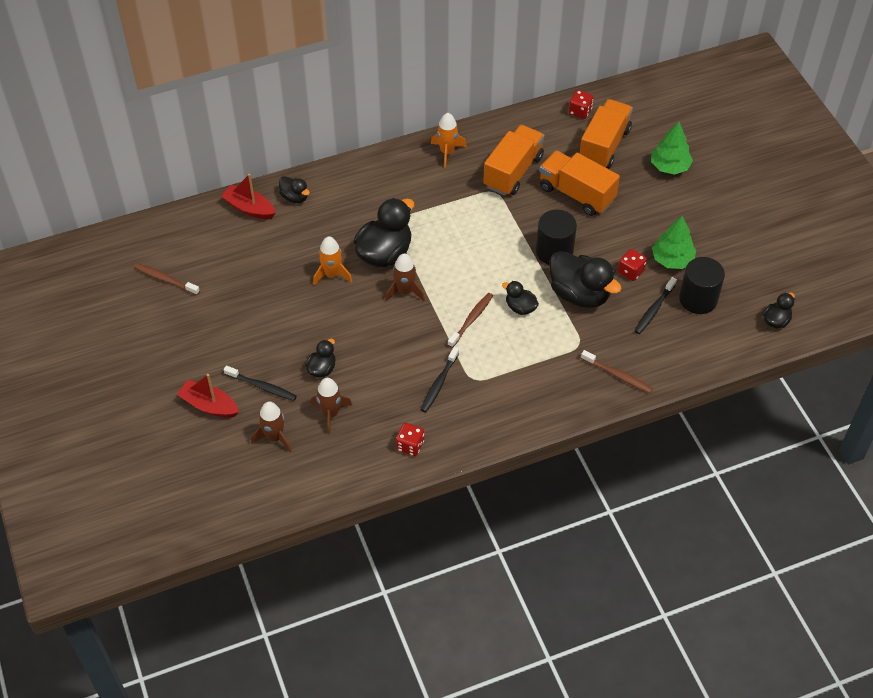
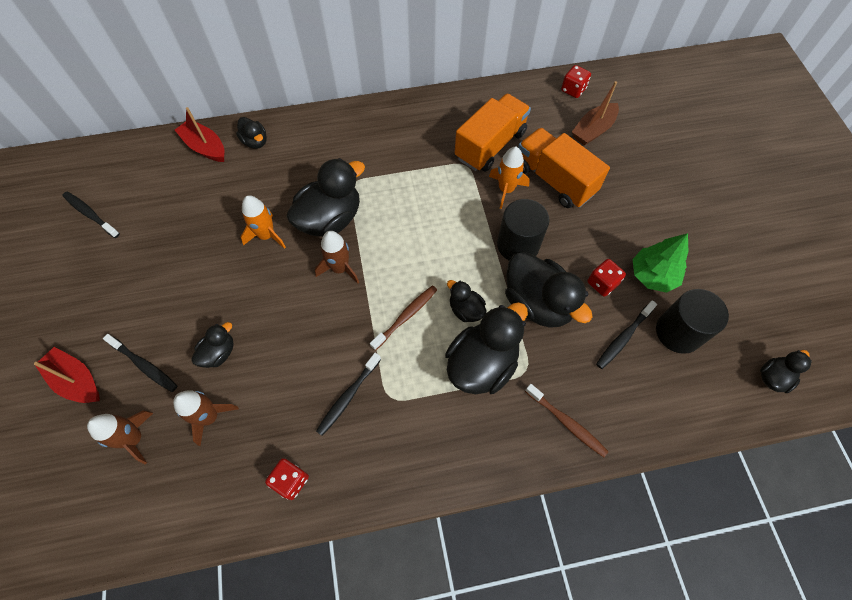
camera: 10 degrees right, 10 degrees up
brown toothbrush [134,263,200,295] -> black toothbrush [63,192,120,238]
orange rocket [431,113,467,168] -> orange rocket moved to [489,147,530,209]
orange truck [579,99,633,169] -> brown boat [572,81,619,146]
green tree [651,121,693,175] -> none
none -> black duck [445,302,528,394]

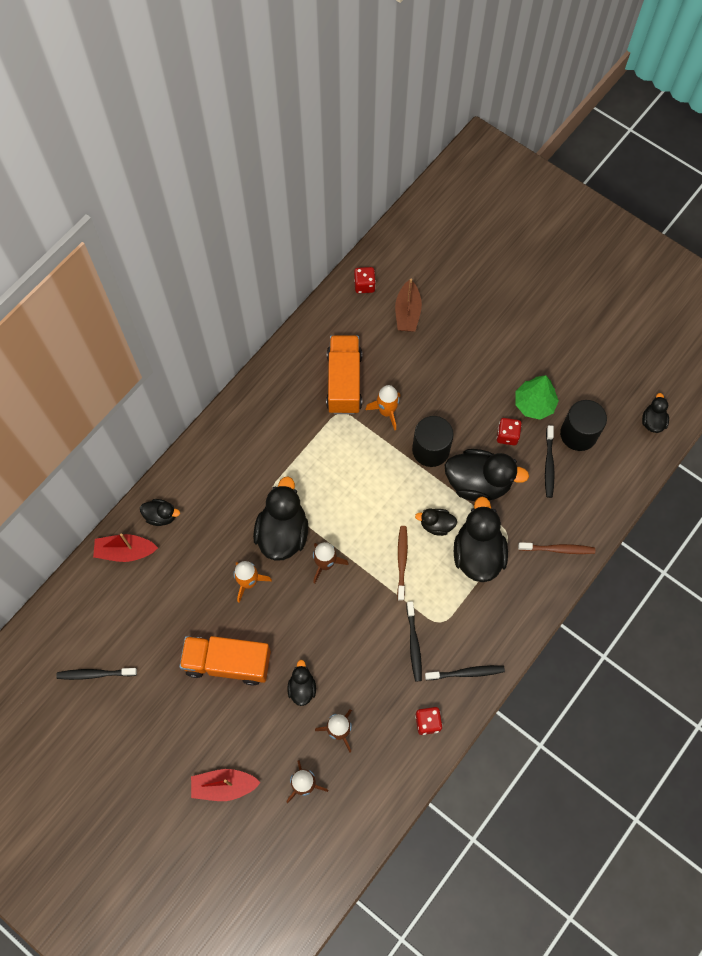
camera: 40 degrees left, 5 degrees up
black toothbrush [103,334,178,392] -> black toothbrush moved to [425,665,505,680]
orange truck [518,128,610,208] -> orange truck moved to [179,636,271,686]

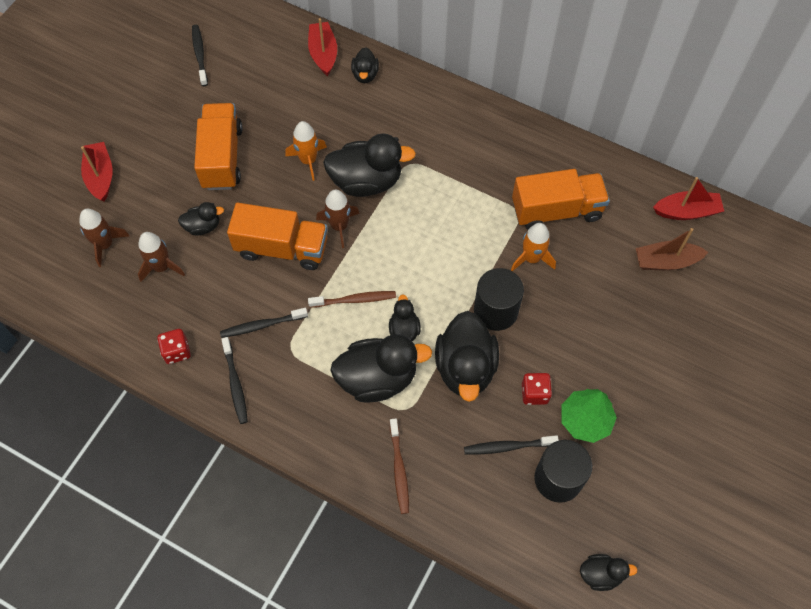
camera: 80 degrees right, 5 degrees down
red dice [354,267,376,293] -> red boat [653,177,724,220]
none -> orange truck [227,203,328,270]

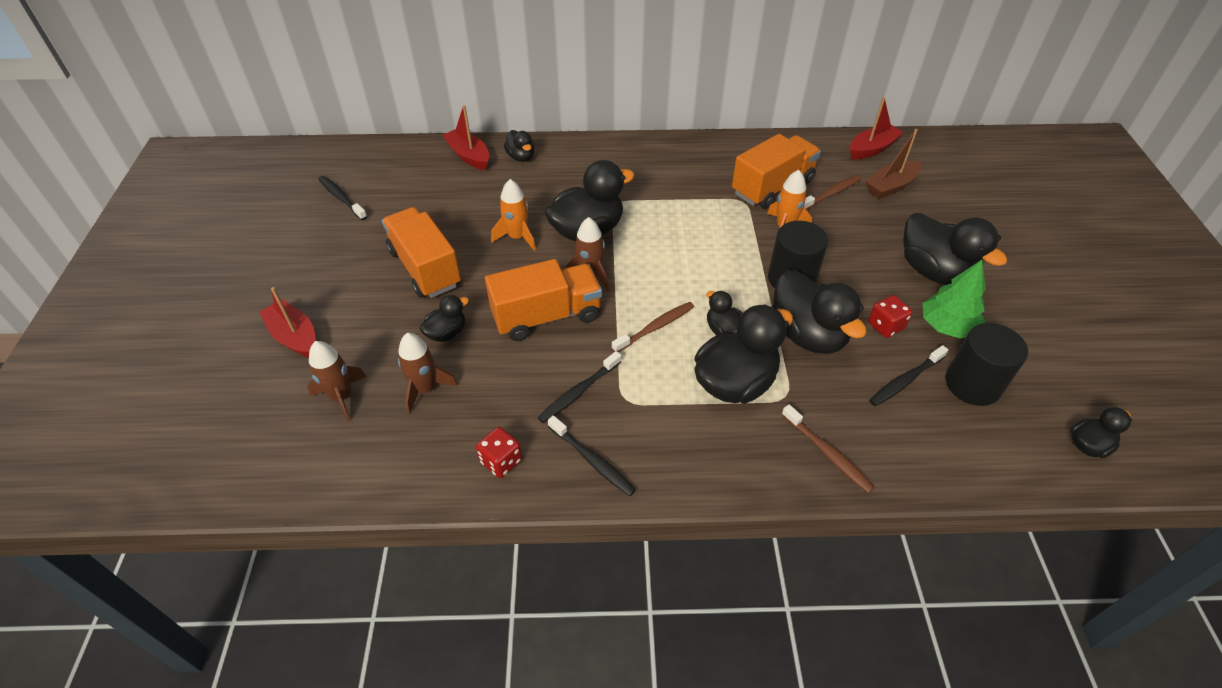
camera: 30 degrees left, 15 degrees down
none -> brown toothbrush [804,175,862,209]
none -> black duck [903,213,1008,285]

